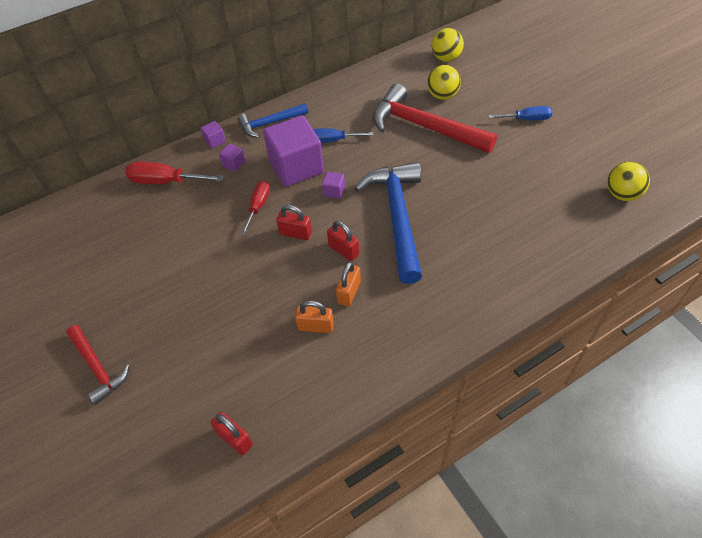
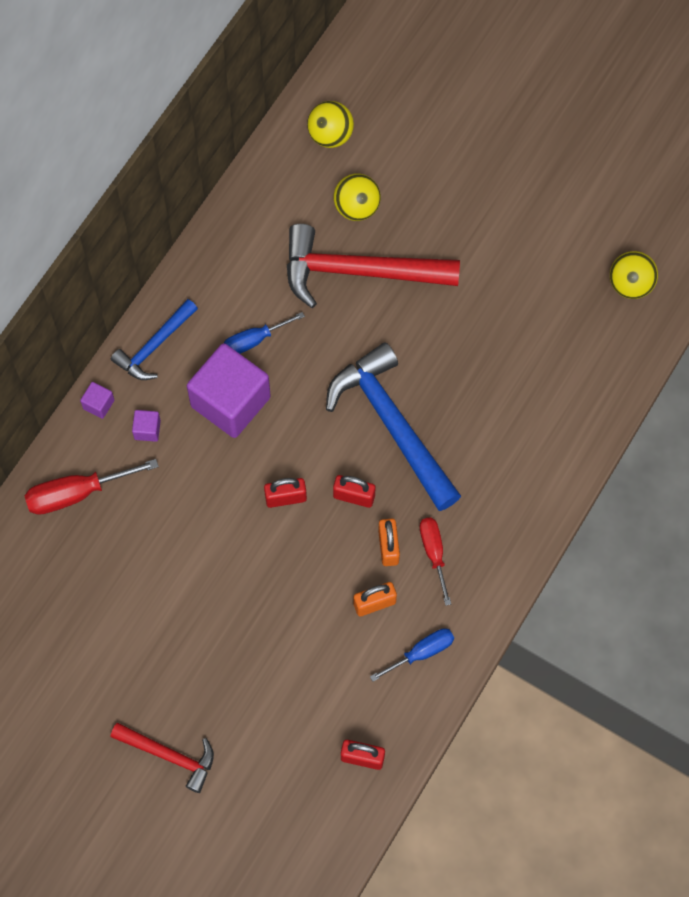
camera: 30 degrees left, 15 degrees up
red screwdriver [241,180,270,235] -> red screwdriver moved to [420,518,451,606]
purple cube [322,171,345,199] -> none
blue screwdriver [488,106,552,120] -> blue screwdriver moved to [370,628,454,682]

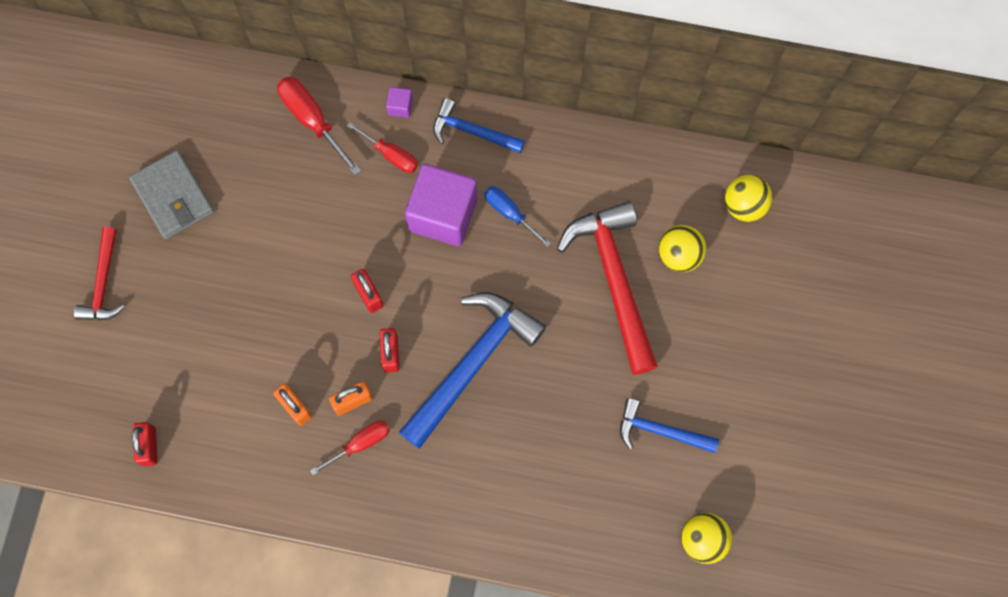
camera: 70 degrees right, 5 degrees up
purple cube [132,410,161,442] -> red screwdriver [347,122,418,173]
blue screwdriver [370,628,454,682] -> none
none -> grey wallet [129,150,214,239]
none -> blue hammer [620,398,719,453]

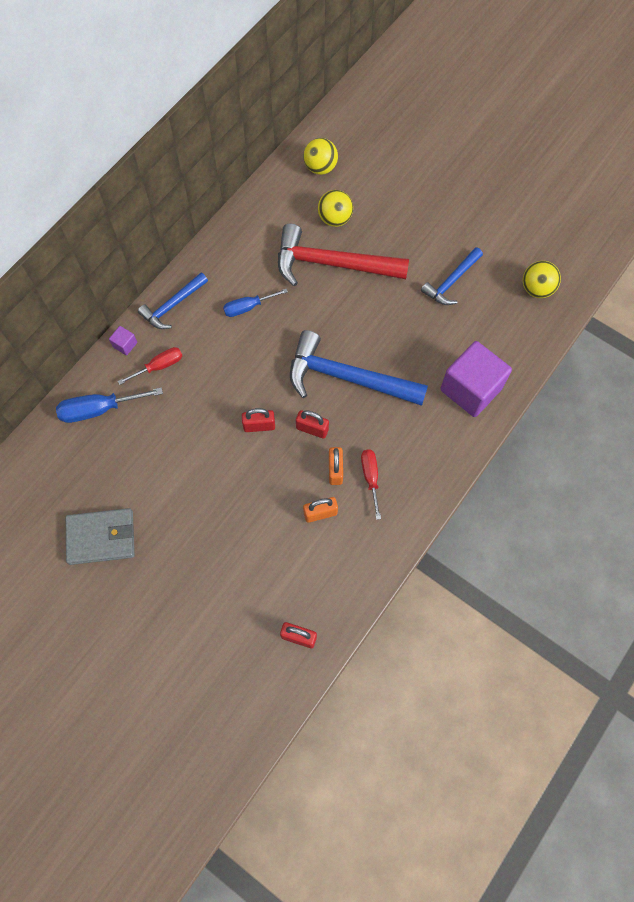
camera: 65 degrees left, 5 degrees down
red hammer [74,227,125,320] -> none
red screwdriver [277,77,361,175] -> blue screwdriver [56,387,163,423]
blue hammer [399,292,546,449] -> blue hammer turned 45 degrees counterclockwise [290,330,428,406]
purple cube [405,164,478,246] -> purple cube moved to [441,341,512,417]

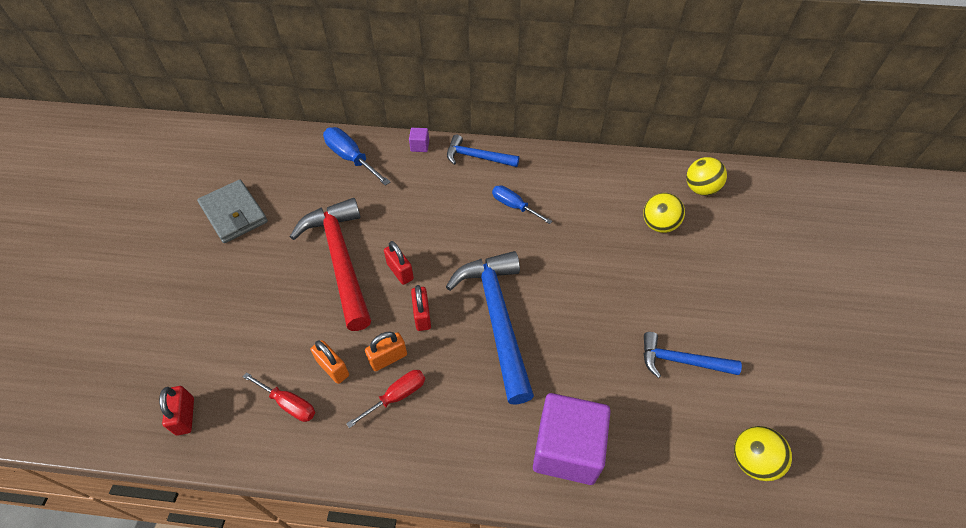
camera: 60 degrees right, 15 degrees down
red screwdriver [118,347,182,385] -> red screwdriver moved to [243,372,315,422]
red hammer [278,224,409,286] -> red hammer moved to [290,198,371,331]

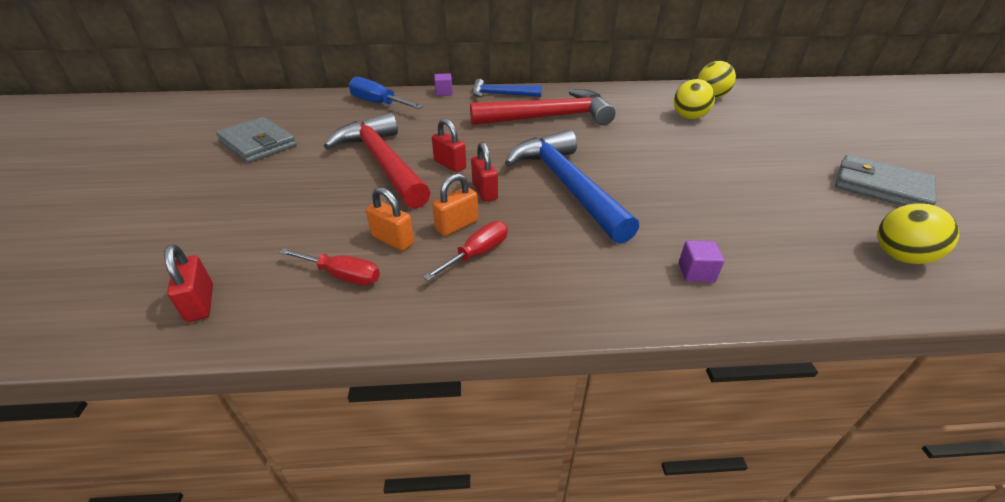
camera: 10 degrees left, 15 degrees down
blue screwdriver [492,185,552,224] -> red hammer [470,89,615,125]
purple cube [533,393,611,485] -> purple cube [679,240,724,283], size x0.40
blue hammer [643,332,742,378] -> none
none -> grey wallet [835,155,937,206]

